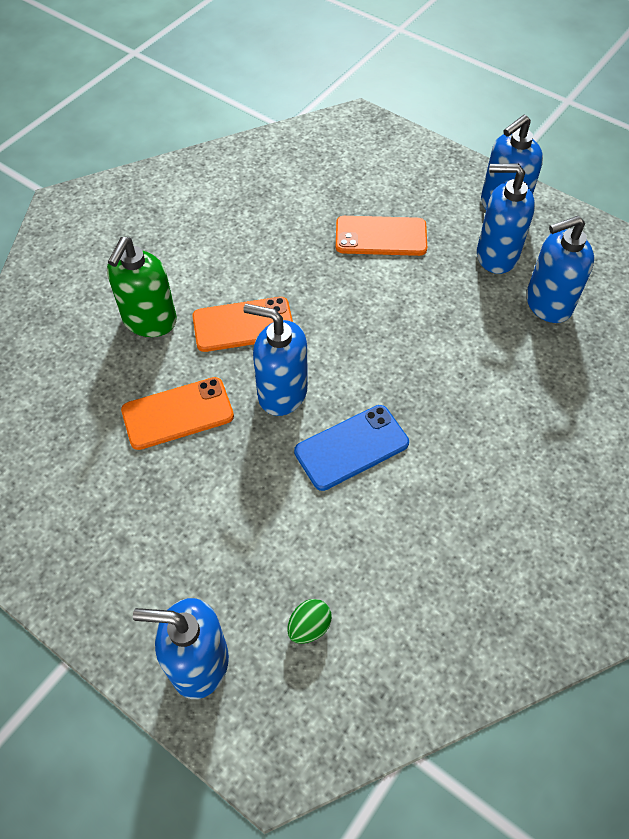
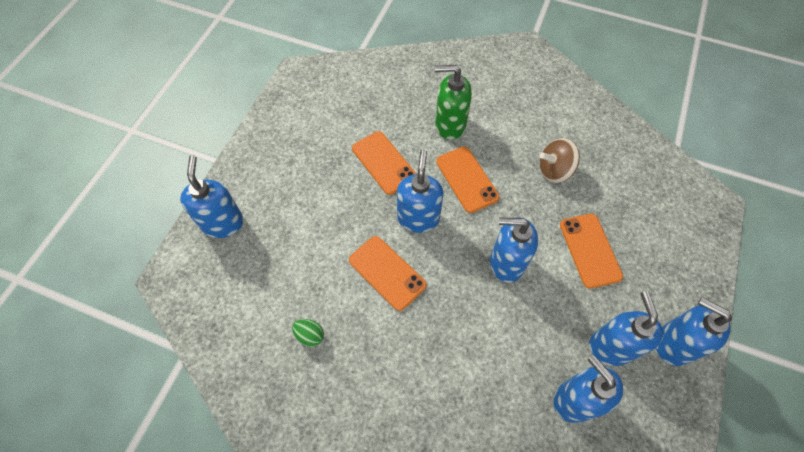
camera: 75 degrees right, 5 degrees up
green egg [287,599,332,644] -> green egg moved to [292,319,324,347]
blue phone [294,405,409,491] -> orange phone [349,236,427,311]
none -> blue soap dispenser [490,217,538,283]
none -> brown spinning top [539,138,580,183]

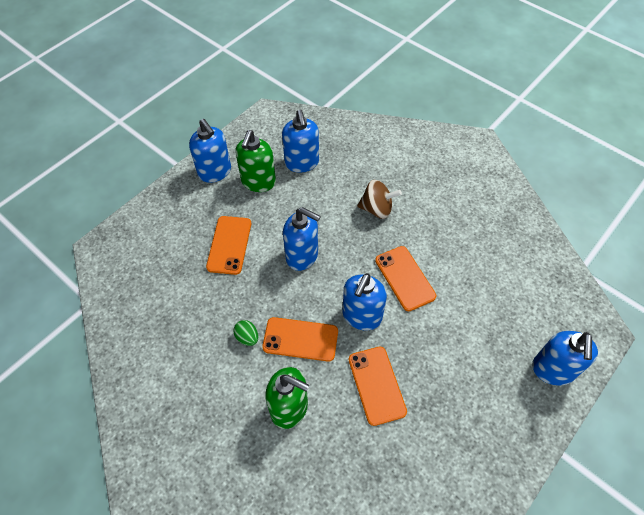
camera: 160 degrees left, 5 degrees down
green egg [292,319,324,347] -> green egg moved to [233,320,259,346]
orange phone [436,146,499,213] -> orange phone turned 75 degrees counterclockwise [262,317,338,362]
brown spinning top [539,138,580,183] -> brown spinning top moved to [357,180,402,219]
blue soap dispenser [589,291,664,366] -> green soap dispenser [235,130,276,192]

